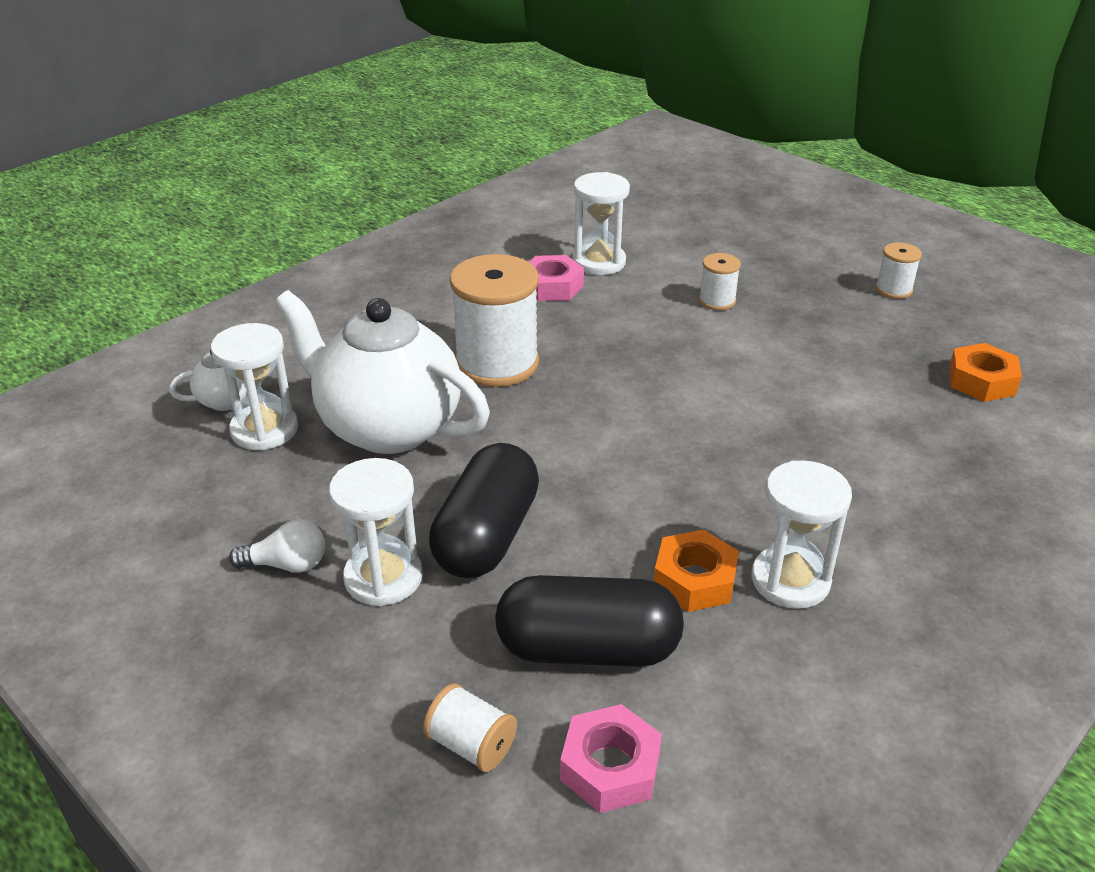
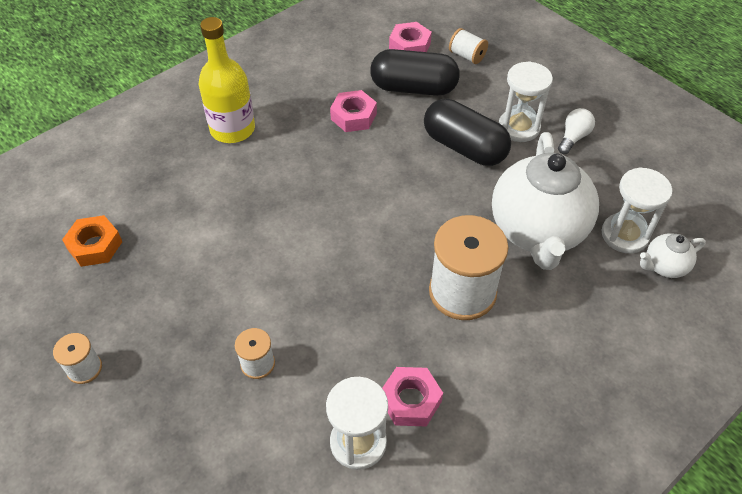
camera: 175 degrees left, 15 degrees up
white light bulb [229,520,325,573] -> white light bulb turned 120 degrees clockwise [558,108,595,154]
white teapot [275,290,490,454] -> white teapot turned 60 degrees clockwise [492,132,599,270]
black capsule [429,443,539,578] -> black capsule turned 75 degrees counterclockwise [424,99,511,166]
orange nut [654,529,739,612] -> pink nut [330,90,377,132]
white hourglass [752,460,852,609] -> none
none -> yellow bottle [199,17,255,143]

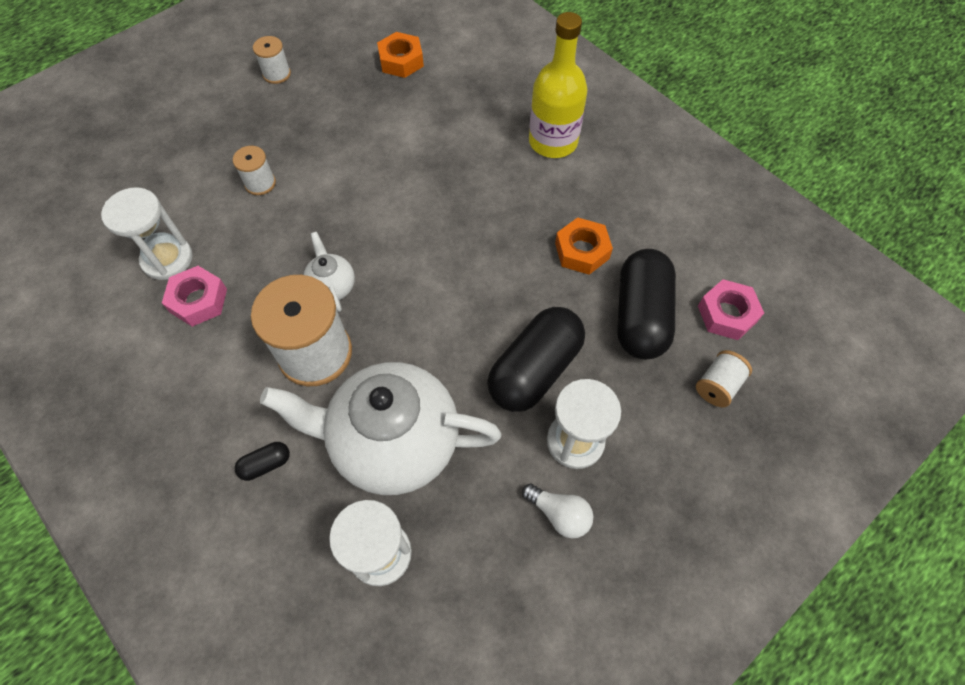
camera: 90 degrees right, 10 degrees up
pink nut [330,90,377,132] -> orange nut [555,217,613,275]
white teapot [640,233,706,278] -> white teapot moved to [303,232,355,312]
none -> black capsule [235,442,290,481]

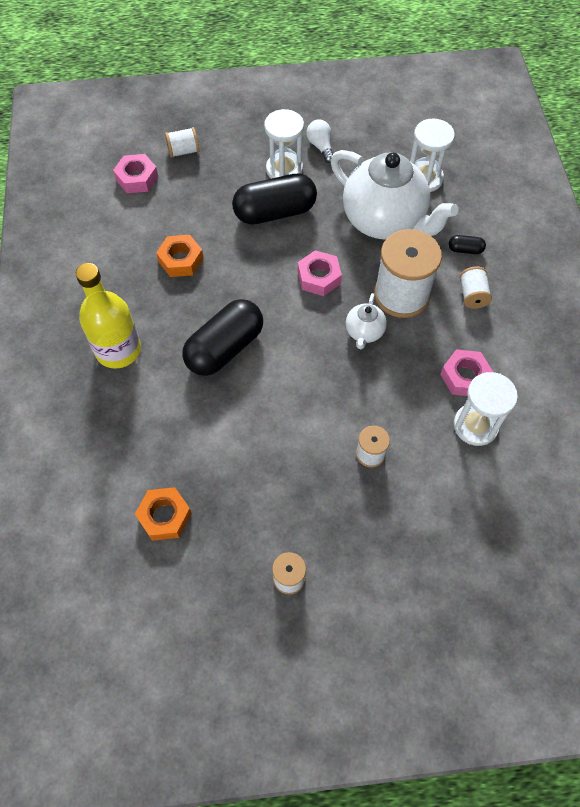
camera: 145 degrees left, 0 degrees up
black capsule [617,249,676,359] -> black capsule moved to [182,299,263,376]
none -> pink nut [298,250,342,296]
none -> white spool [460,266,492,309]

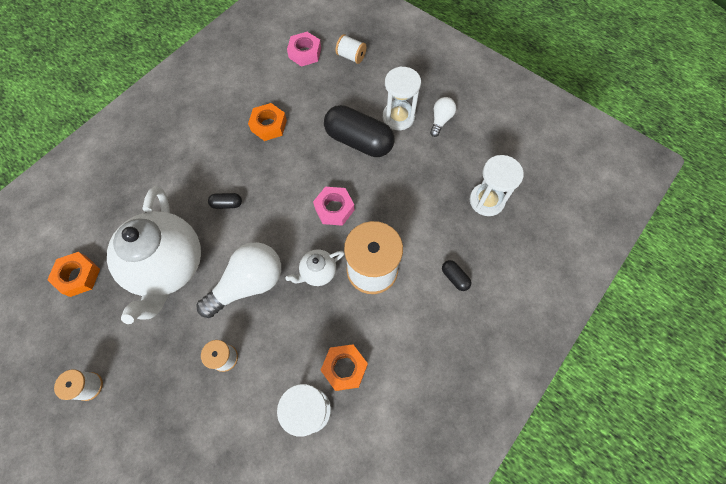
camera: 45 degrees right, 5 degrees up
yellow bottle [76,263,141,369] -> none
black capsule [182,299,263,376] -> black capsule [208,193,242,209], size x0.42
white teapot [331,150,458,240] -> white teapot moved to [107,186,201,324]
pink nut [440,349,493,396] -> orange nut [321,344,368,391]
white spool [460,266,492,309] -> none
none -> white light bulb [196,242,281,318]

